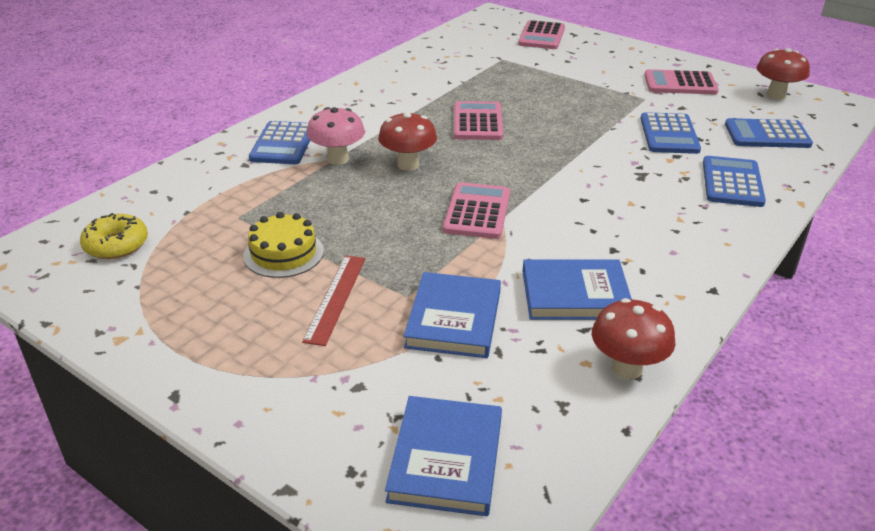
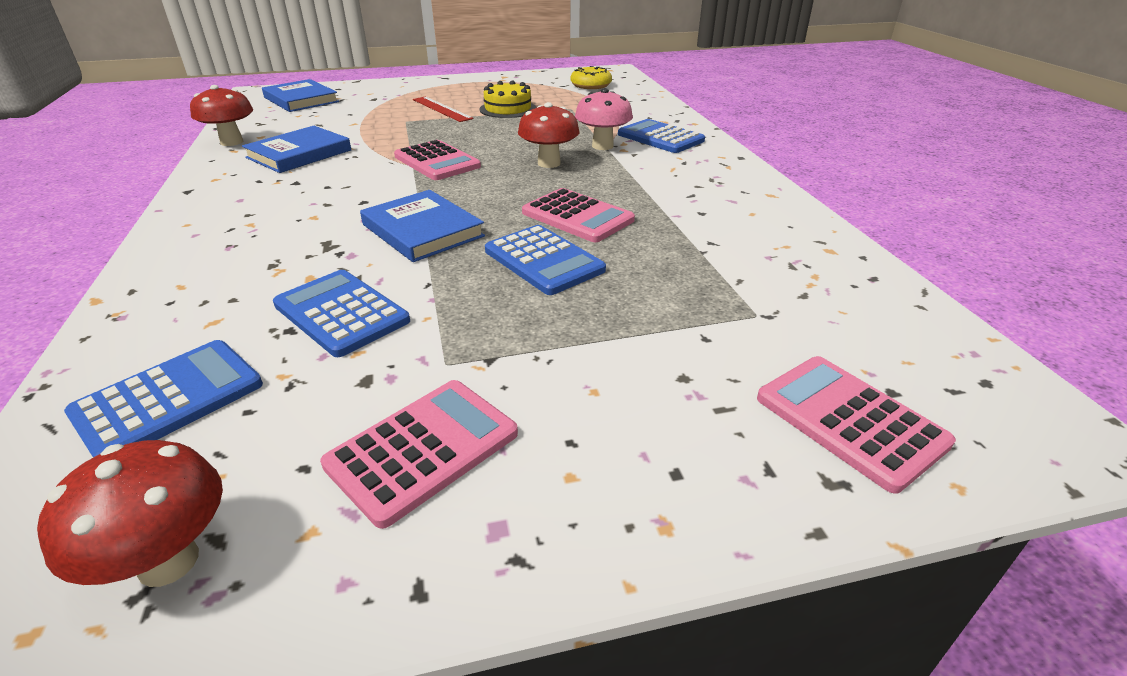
camera: 130 degrees right, 0 degrees up
blue book [404,272,501,358] -> blue book moved to [360,190,485,262]
blue calculator [703,156,766,207] -> blue calculator moved to [485,225,606,295]

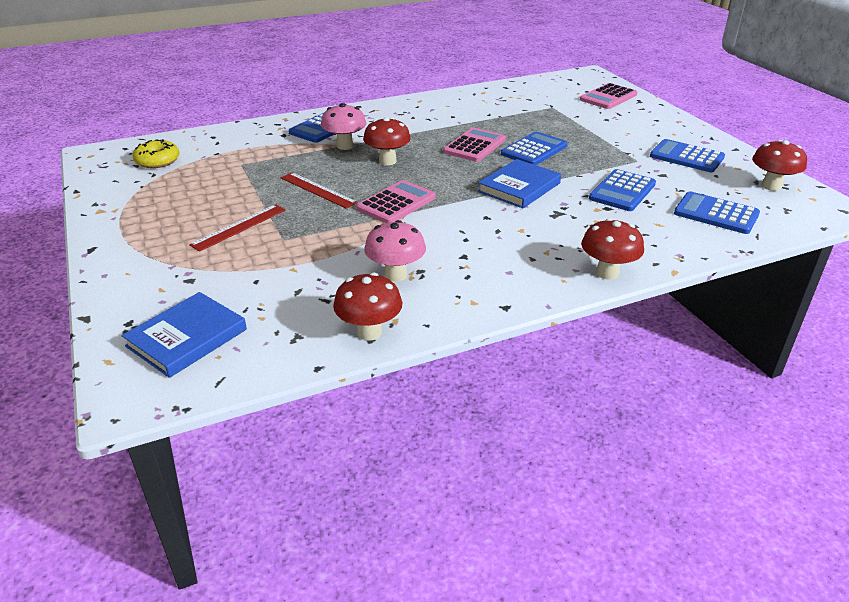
camera: 100 degrees left, 0 degrees up
blue book [242,126,351,173] -> pink mushroom [364,220,426,282]
pink calculator [320,380,518,529] -> blue calculator [650,139,725,172]
yellow cake [479,80,536,118] -> none
none -> red ruler [281,172,358,209]
none -> red mushroom [581,218,644,280]

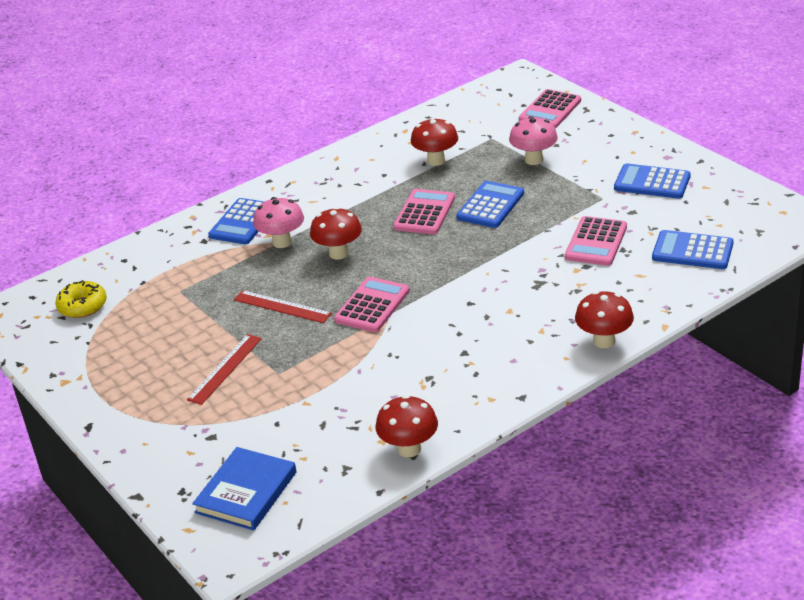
camera: 10 degrees left, 0 degrees up
pink mushroom [364,220,426,282] -> pink mushroom moved to [509,116,558,165]
blue book [478,159,561,208] -> none
blue calculator [589,169,656,211] -> pink calculator [565,216,627,266]
red mushroom [752,140,807,191] -> red mushroom moved to [411,118,458,166]

